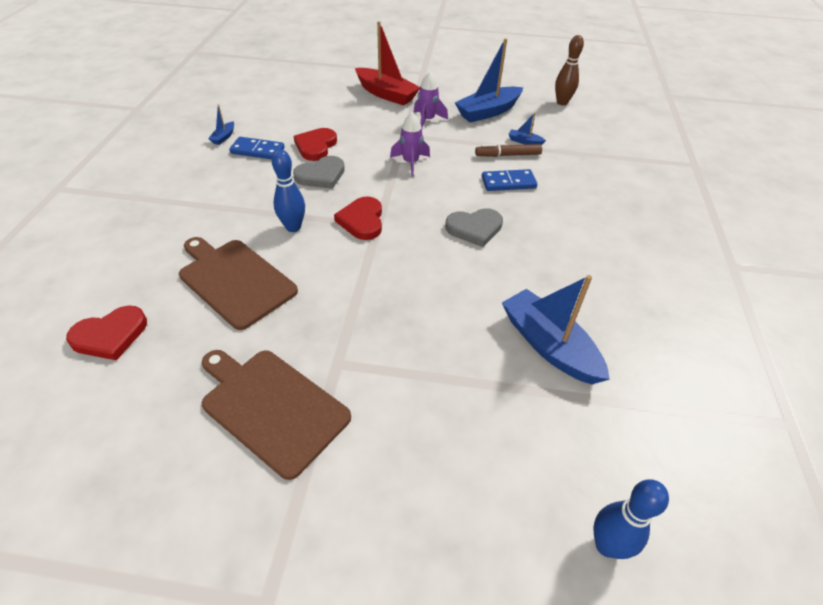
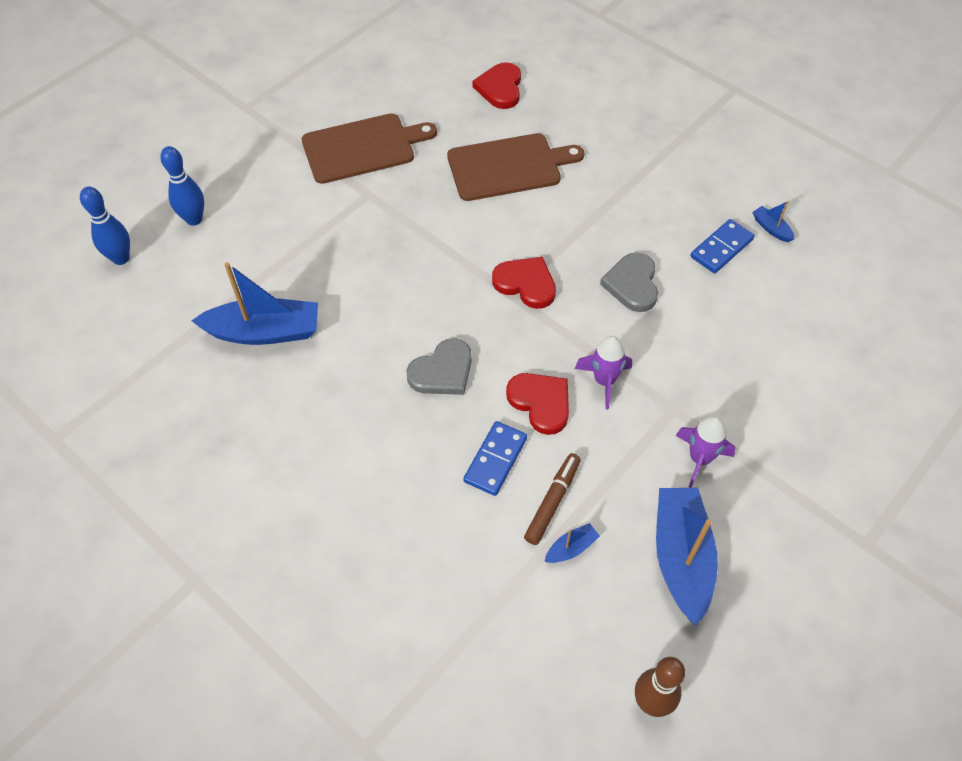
camera: 125 degrees right, 10 degrees up
blue bowling pin [272,149,305,232] -> blue bowling pin moved to [160,146,204,226]
red heart [294,128,337,161] -> red heart moved to [506,373,569,435]
red boat [355,21,420,106] -> none
grey heart [445,208,503,247] -> grey heart turned 150 degrees counterclockwise [406,338,472,395]

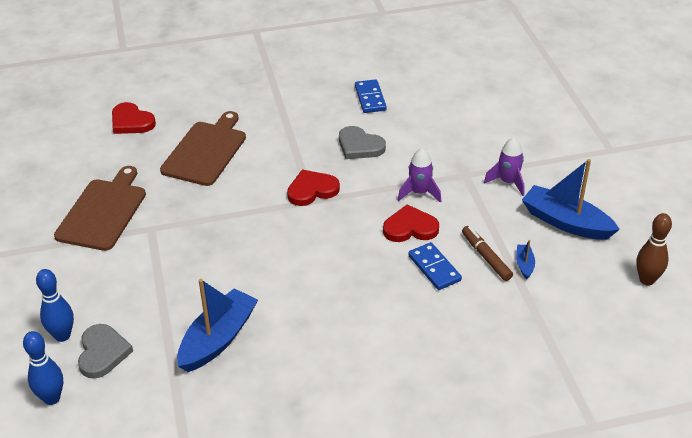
camera: 55 degrees left, 15 degrees down
grey heart [406,338,472,395] -> grey heart moved to [78,324,133,379]
blue boat [753,201,794,242] -> none

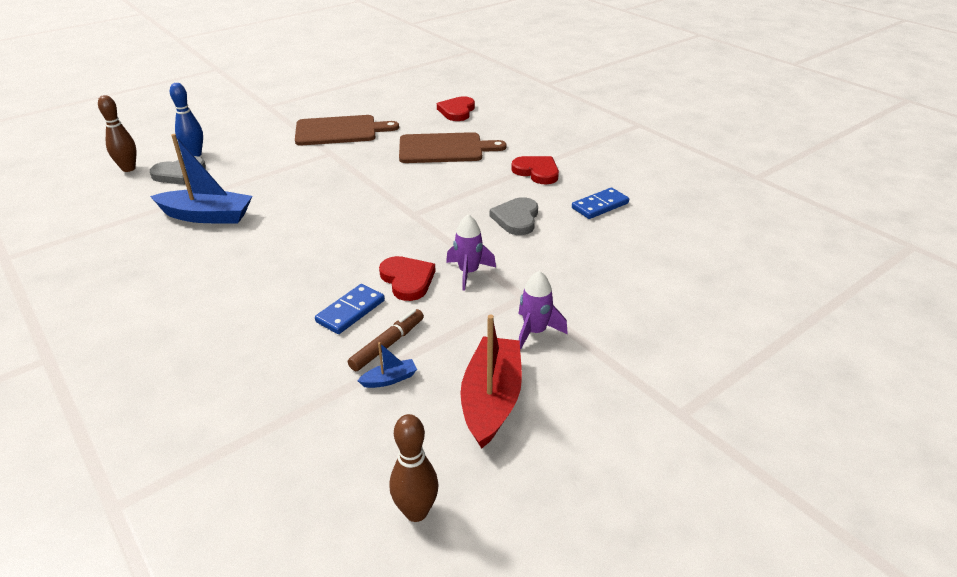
camera: 65 degrees right, 5 degrees down
blue bowling pin [23,331,63,405] -> brown bowling pin [98,95,137,172]
red heart [287,170,340,206] -> red heart moved to [511,156,559,184]
blue boat [522,159,620,240] -> red boat [460,315,522,449]

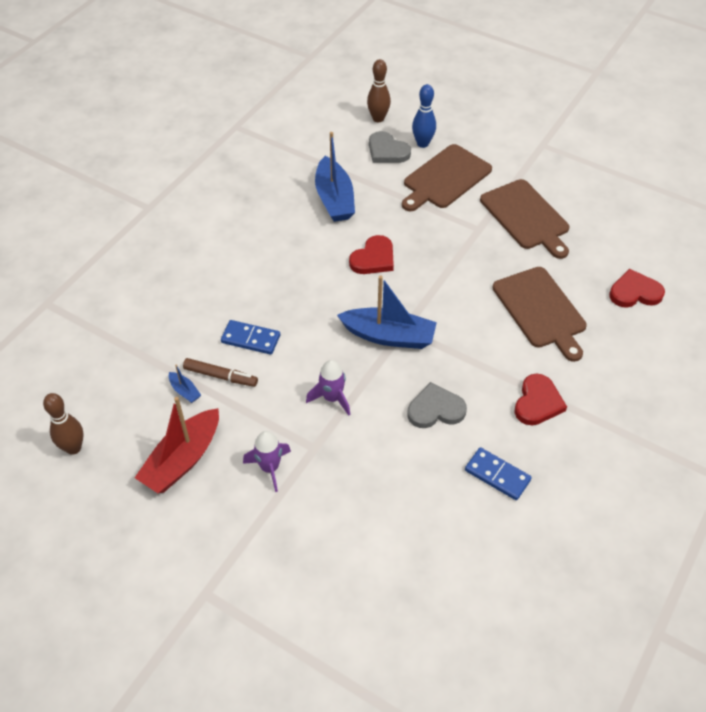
camera: 70 degrees right, 15 degrees up
red heart [379,256,436,301] -> red heart moved to [349,235,394,274]
red boat [460,315,522,449] -> red boat turned 135 degrees clockwise [135,397,219,493]
none -> blue boat [337,276,437,349]
none -> brown cutting board [402,144,492,212]

